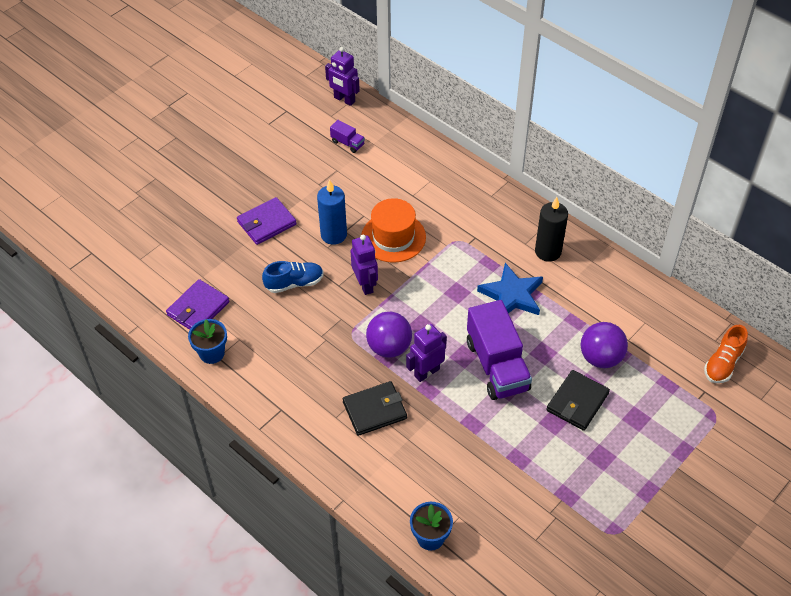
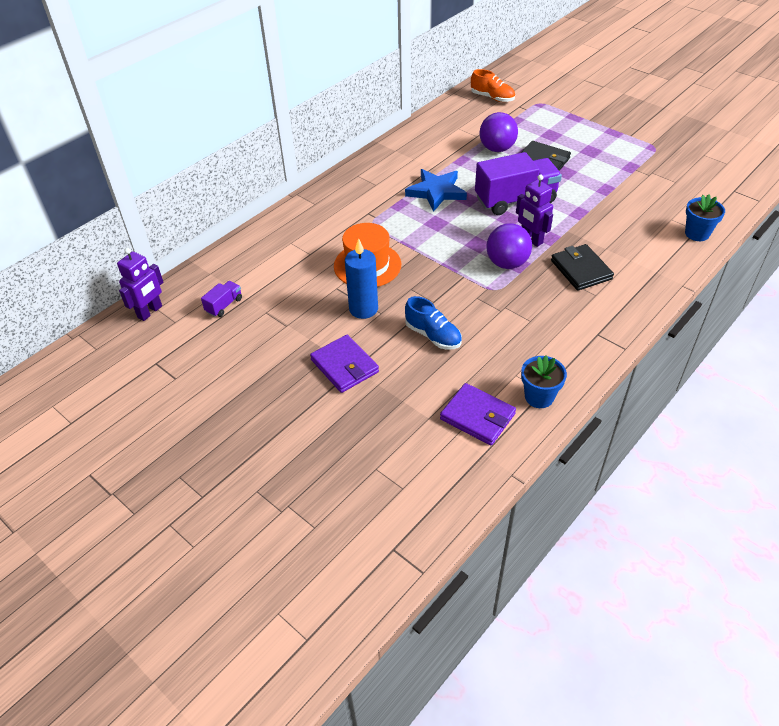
camera: 90 degrees left, 5 degrees down
blue shoe [262,261,324,293] -> blue shoe turned 150 degrees clockwise [405,296,462,350]
purple robot [350,235,378,295] -> none
black candle [535,197,568,262] -> none

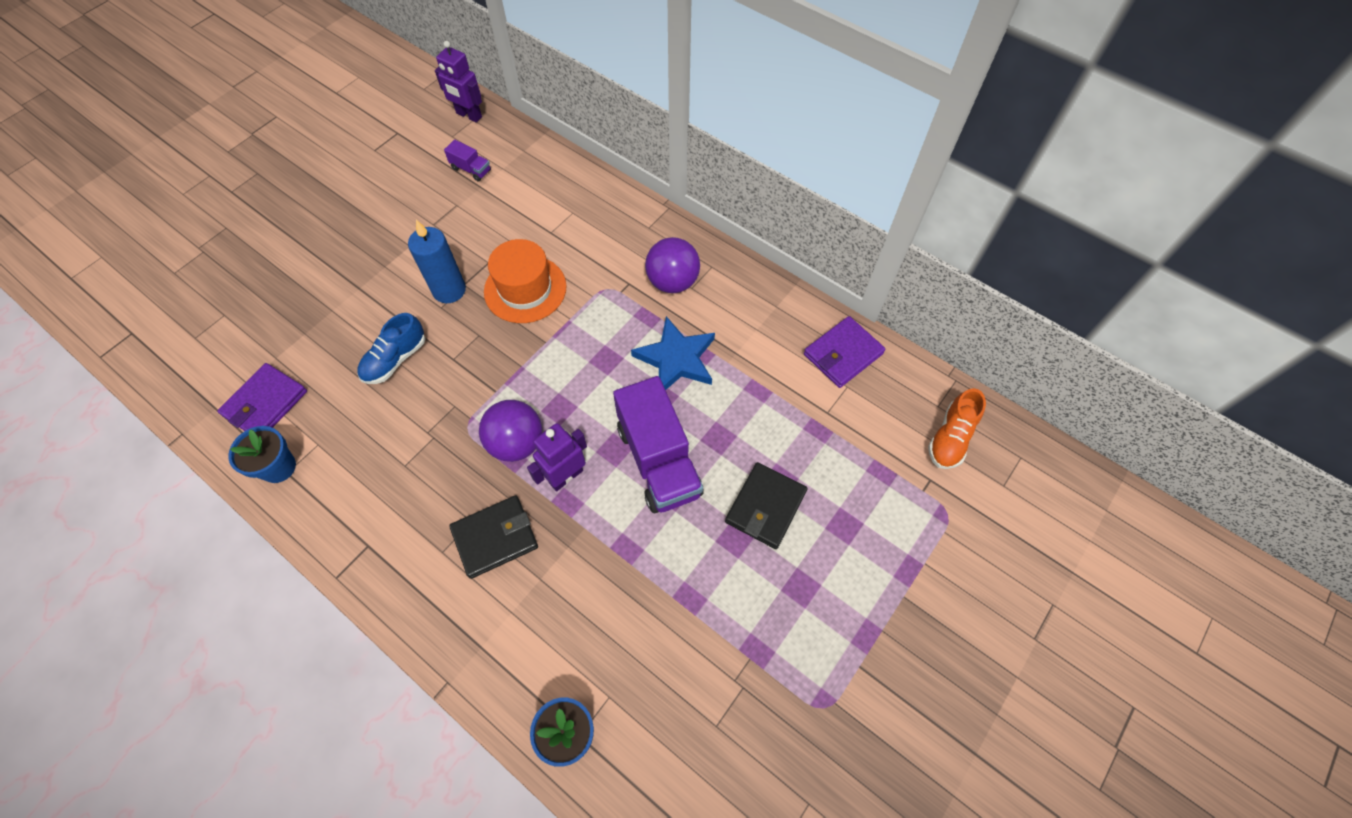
camera: 85 degrees right, 15 degrees up
purple wallet [310,335,379,393] -> purple wallet moved to [804,316,886,388]
purple ball [480,112,518,152] -> purple ball moved to [645,237,700,293]

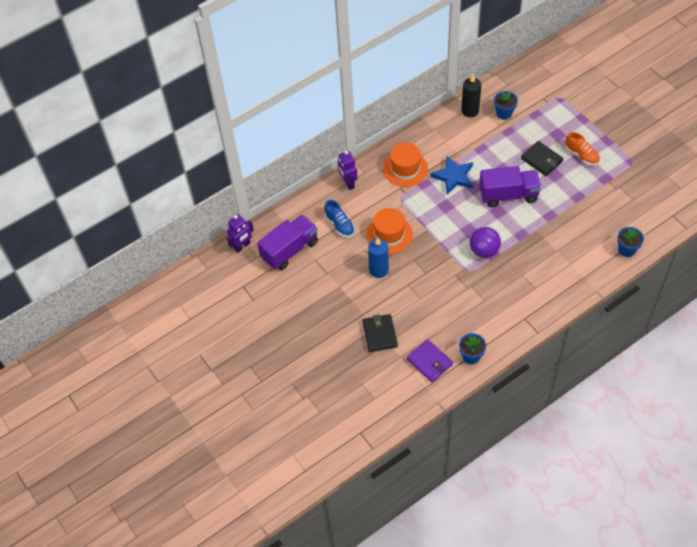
camera: 70 degrees left, 5 degrees down
blue shoe [357,313,426,384] -> blue shoe moved to [324,200,355,237]
purple truck [444,140,491,182] -> purple truck [257,214,318,270], size x2.26
black wallet [449,495,538,579] -> black wallet moved to [362,314,398,352]
purple robot [527,423,587,491] -> purple robot moved to [338,151,358,190]
purple ball [645,237,700,293] -> orange hat [383,142,428,187]
purple wallet [804,316,886,388] -> black candle [461,75,481,117]
orange shoe [928,388,986,469] -> orange shoe moved to [565,132,600,166]
none -> blue flower pot [494,91,518,120]

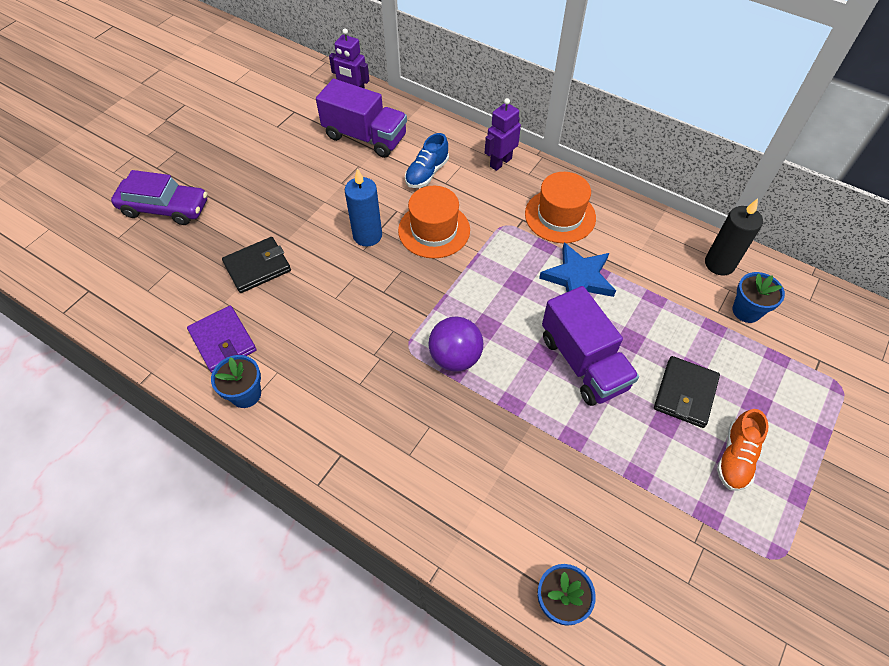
camera: 65 degrees right, 0 degrees up
purple wallet [407,339,453,382] -> purple wallet turned 60 degrees counterclockwise [187,306,257,373]
none -> purple car [111,170,208,225]

